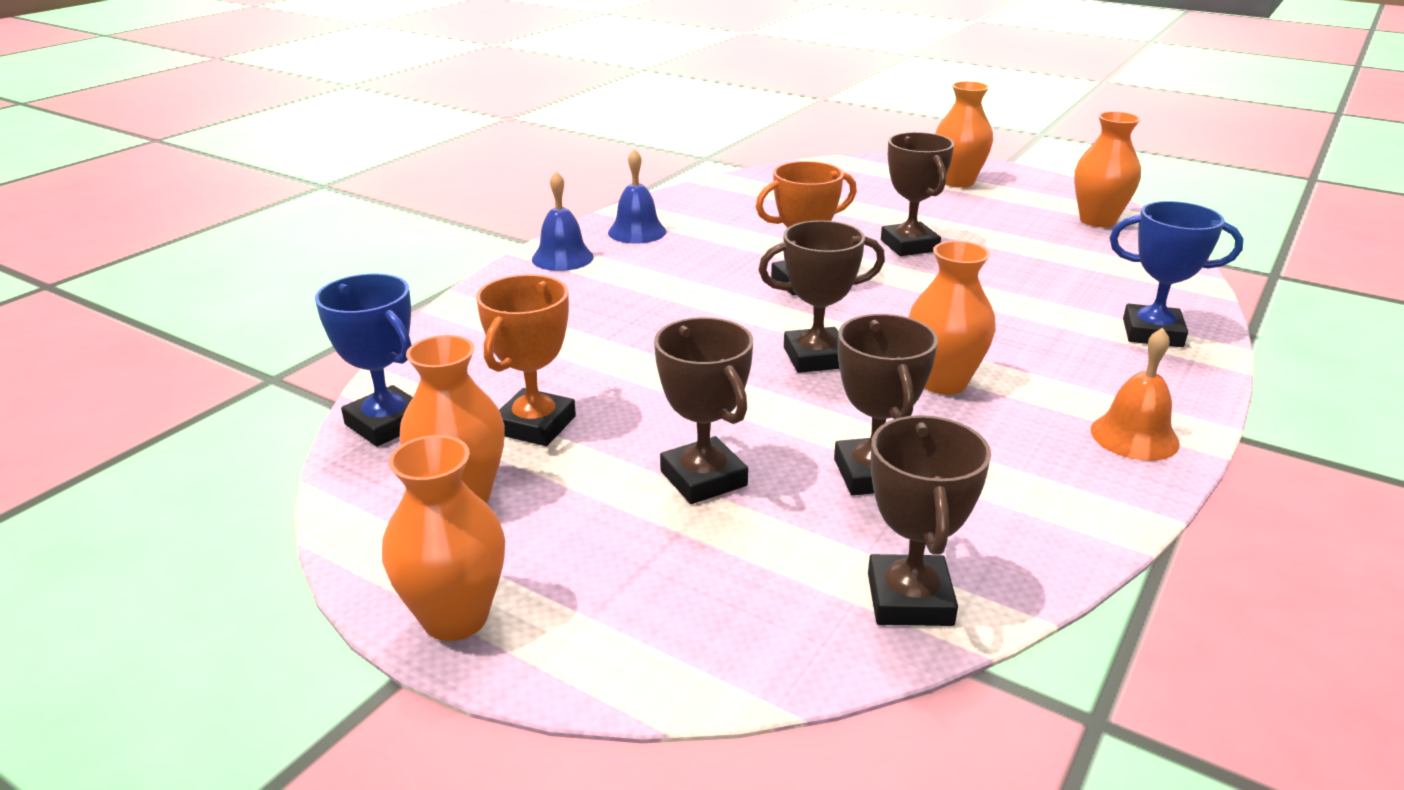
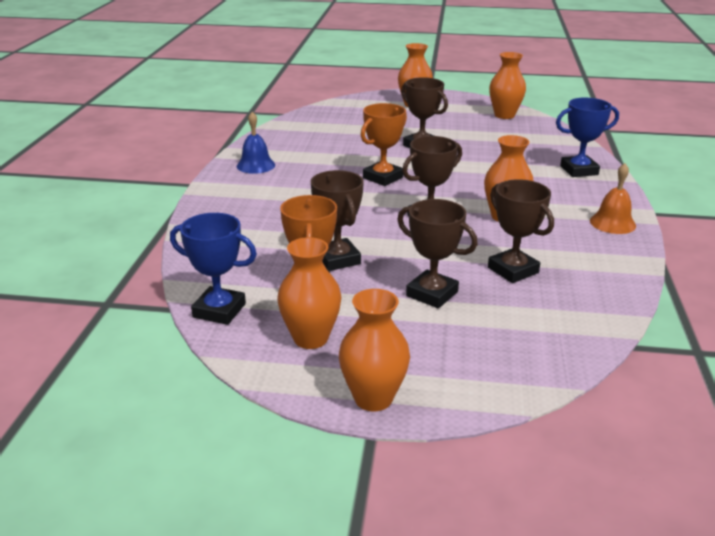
camera: 25 degrees left, 0 degrees up
blue bell [532,171,594,271] -> none
brown trophy [868,415,991,626] -> brown trophy moved to [311,170,364,271]

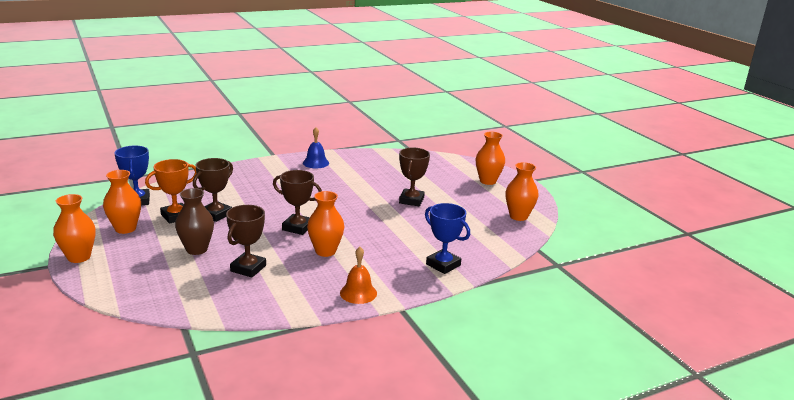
camera: 55 degrees right, 5 degrees down
orange trophy [361,103,407,186] -> none
brown trophy [397,199,478,308] -> brown vase [175,188,214,255]

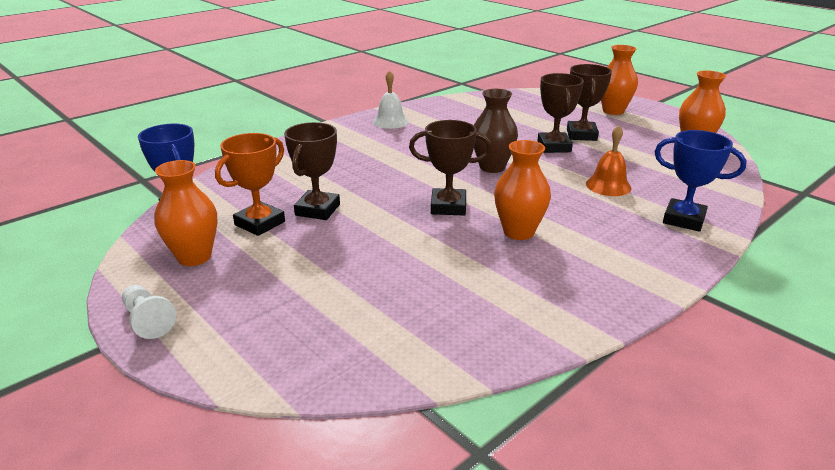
camera: 15 degrees left, 5 degrees up
orange vase [53,194,96,263] -> white pawn [122,285,176,339]
brown vase [175,188,214,255] -> brown vase moved to [474,89,518,173]
brown trophy [226,205,266,277] -> brown trophy moved to [567,64,612,141]
blue bell [303,127,329,168] -> white bell [373,70,408,129]
orange bell [340,247,377,304] -> orange bell moved to [586,125,631,196]

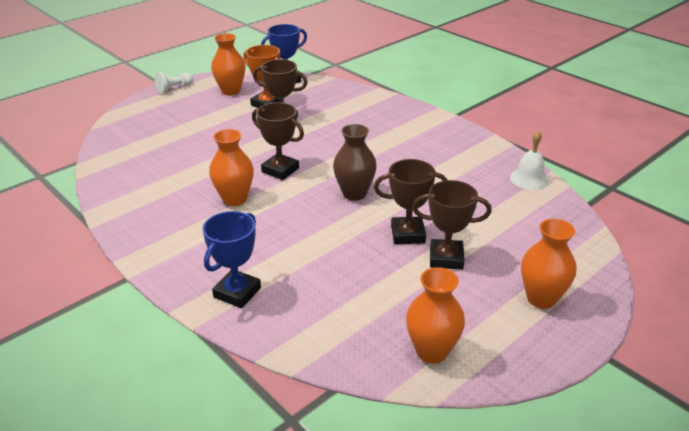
camera: 90 degrees right, 5 degrees up
white bell [373,70,408,129] -> white bell moved to [510,130,549,190]
brown trophy [409,120,492,216] -> brown trophy turned 60 degrees counterclockwise [252,102,304,180]
orange bell [586,125,631,196] -> none

